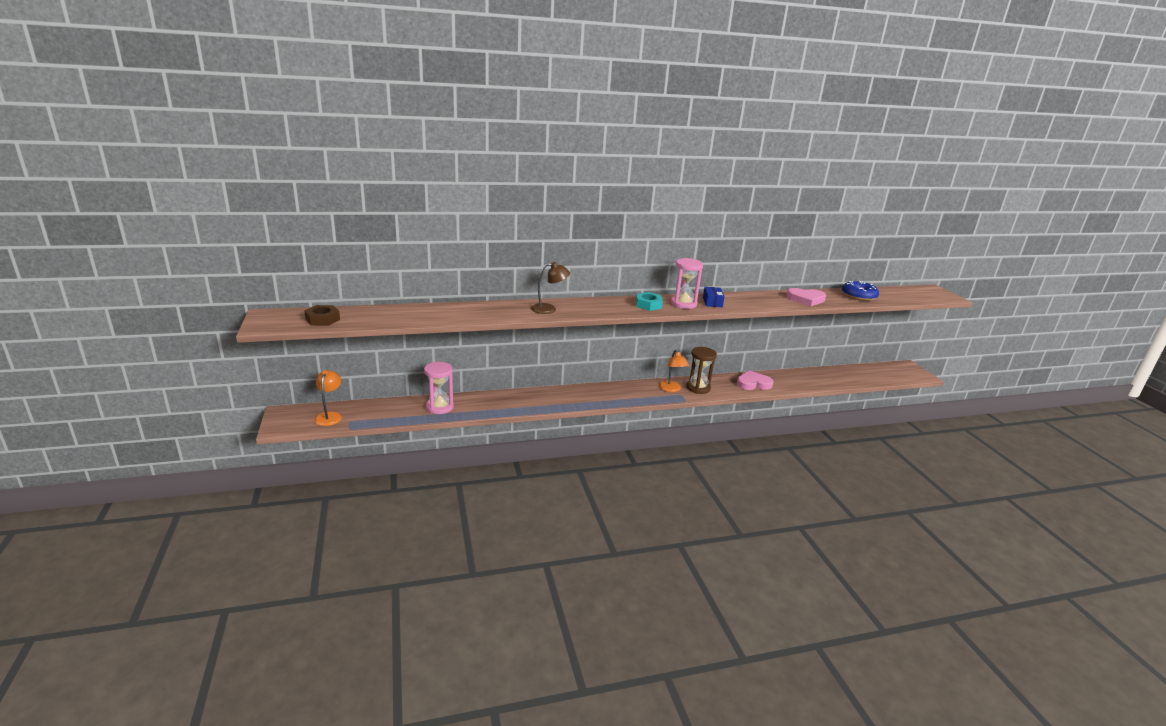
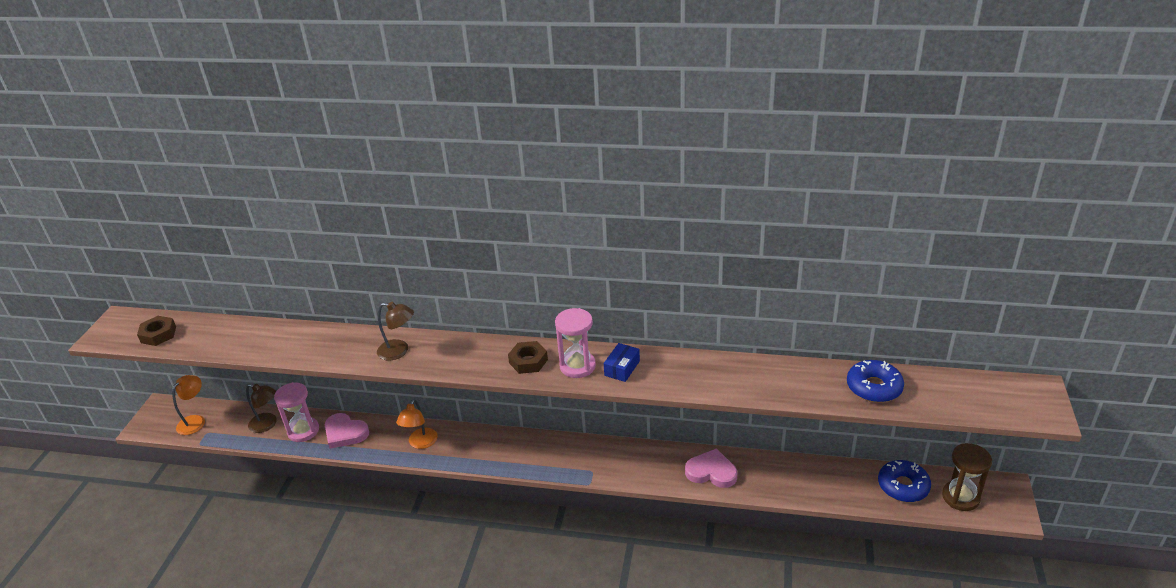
camera: 30 degrees right, 10 degrees up
turquoise nut [636,292,663,311] -> brown nut [508,341,548,374]
orange lamp [659,350,689,392] -> orange lamp moved to [396,399,438,449]
brown hourglass [686,347,717,394] -> brown hourglass moved to [942,443,992,511]
pink heart [786,288,826,306] -> pink heart moved to [325,413,369,449]
none -> brown lamp [246,384,277,433]
none -> blue donut [878,460,931,502]

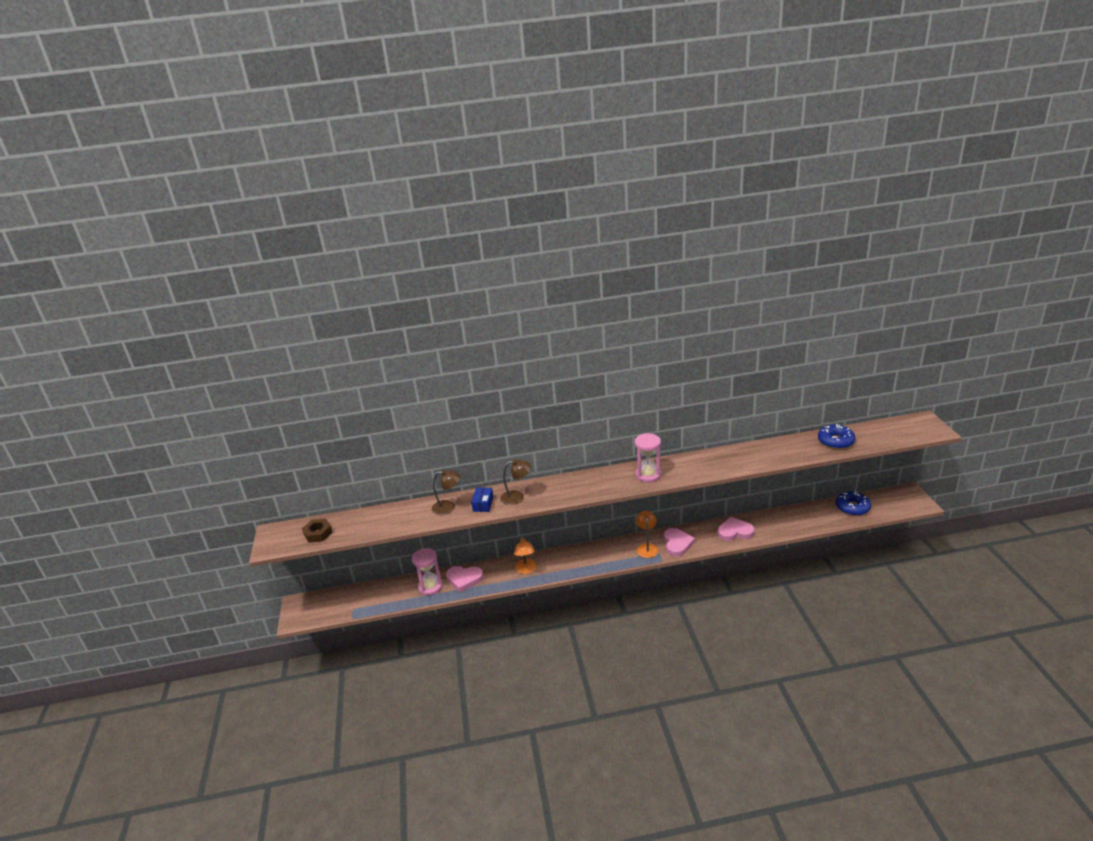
camera: 20 degrees left, 5 degrees down
orange lamp [172,375,205,435] -> orange lamp moved to [636,511,658,558]
brown lamp [246,384,277,433] -> brown lamp moved to [432,470,461,515]
brown nut [508,341,548,374] -> none
blue box [604,343,640,382] -> blue box moved to [471,487,493,512]
brown hourglass [942,443,992,511] -> none
none -> pink heart [664,528,695,557]

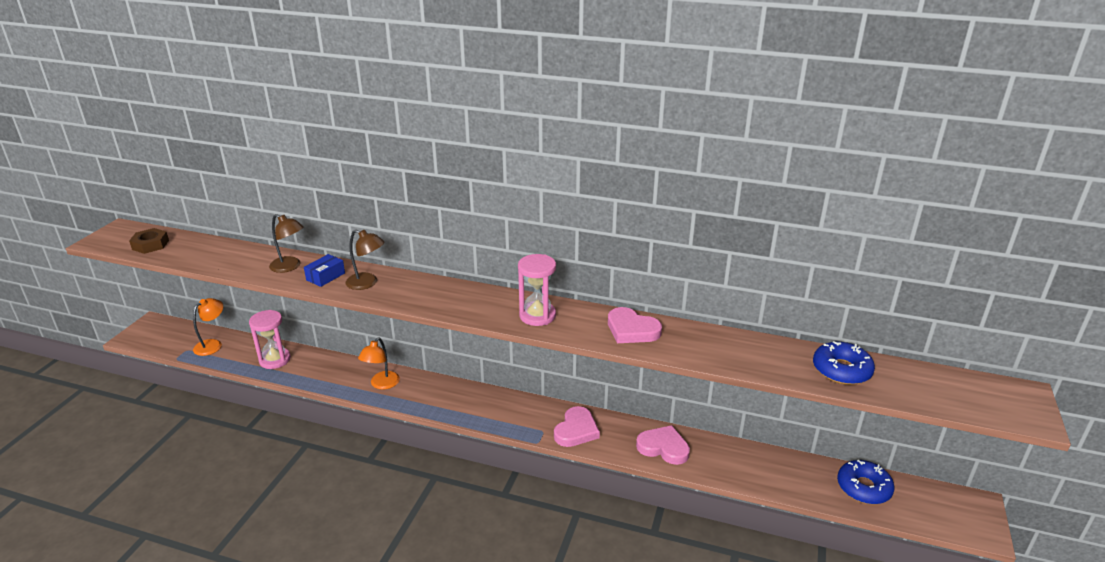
camera: 25 degrees right, 0 degrees up
pink heart [446,566,483,592] -> pink heart moved to [608,307,662,343]
orange lamp [636,511,658,558] -> orange lamp moved to [193,298,223,356]

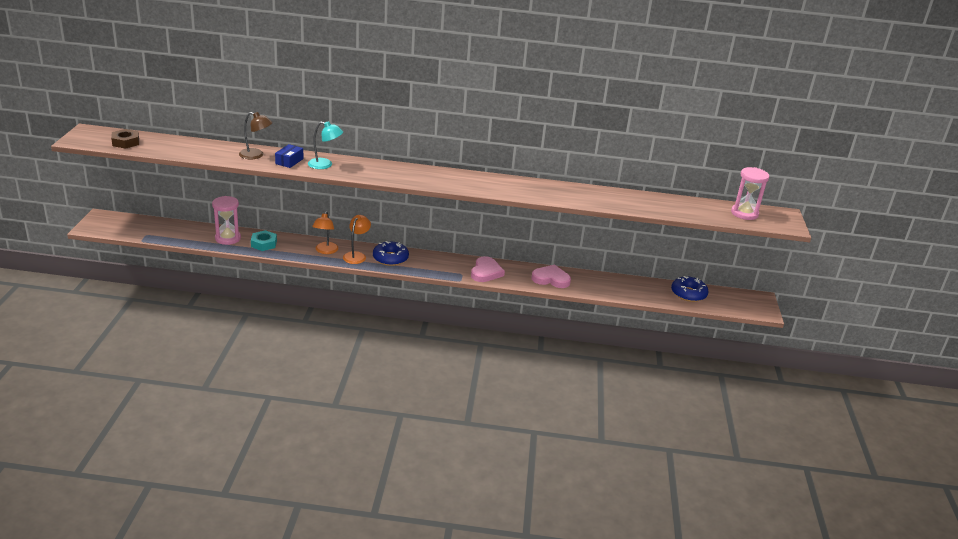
camera: 15 degrees left, 0 degrees up
orange lamp [193,298,223,356] -> orange lamp moved to [343,215,371,264]
brown lamp [346,230,385,290] -> turquoise lamp [308,121,343,169]
pink hourglass [518,254,556,326] -> pink hourglass moved to [731,167,769,220]
pink heart [608,307,662,343] -> none
blue donut [813,341,875,385] -> blue donut moved to [373,241,409,266]
none -> turquoise nut [251,230,277,251]

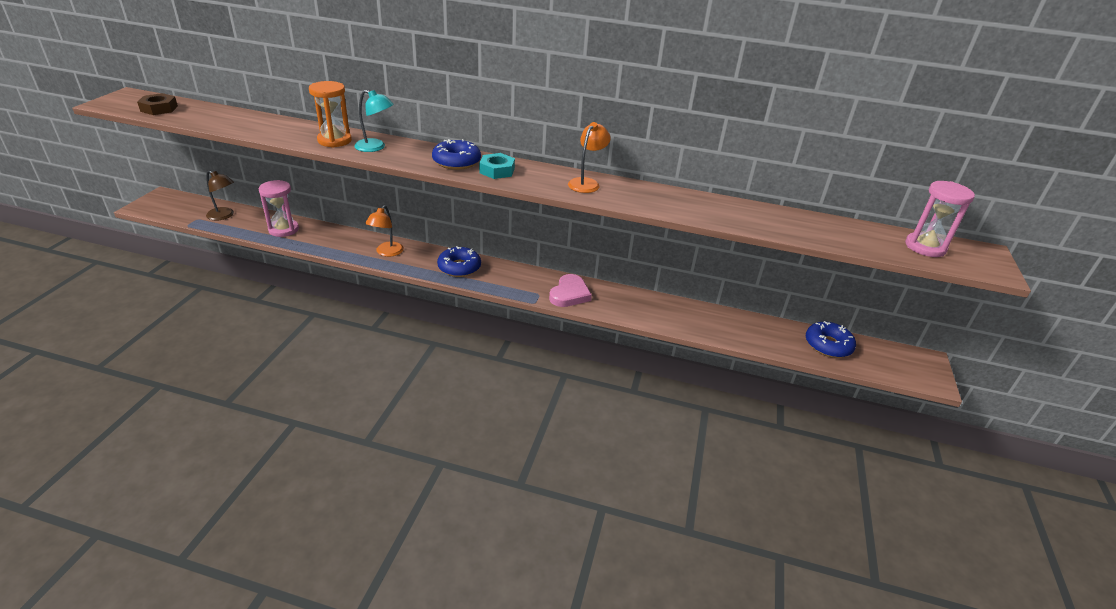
camera: 10 degrees right, 5 degrees up
brown lamp [239,112,272,159] -> brown lamp moved to [206,170,234,221]
turquoise nut [251,230,277,251] -> turquoise nut moved to [479,153,515,179]
blue box [275,144,304,168] -> orange hourglass [309,81,352,148]
orange lamp [343,215,371,264] -> orange lamp moved to [568,122,611,193]
pink heart [532,265,571,288] -> none
none -> blue donut [432,139,481,170]

